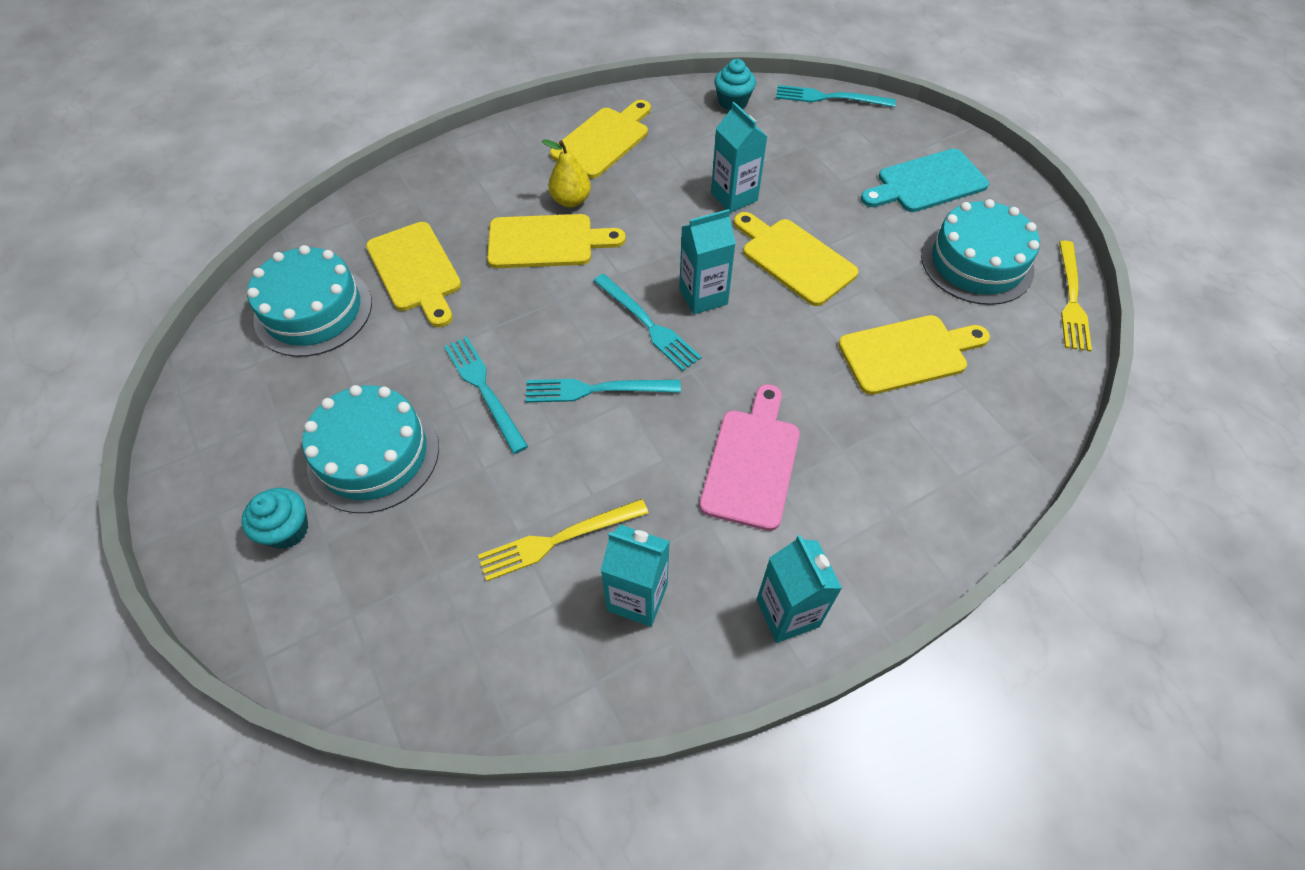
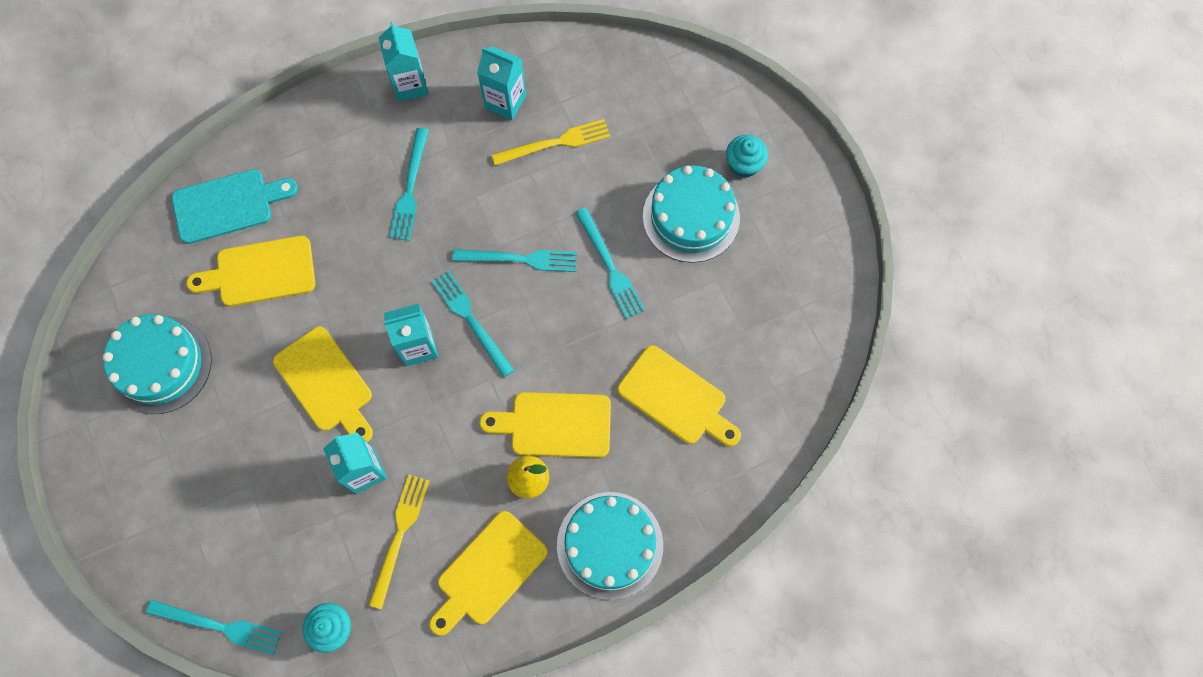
camera: 175 degrees left, 15 degrees up
turquoise cake [247,245,372,357] -> turquoise cake moved to [557,492,663,600]
yellow cutting board [366,222,461,327] -> yellow cutting board turned 150 degrees clockwise [618,346,741,447]
pink cutting board [700,384,800,531] -> turquoise fork [389,128,429,241]
turquoise cutting board [861,149,989,212] -> turquoise cutting board moved to [172,169,298,244]
yellow fork [1059,241,1092,352] -> yellow fork moved to [369,474,429,609]

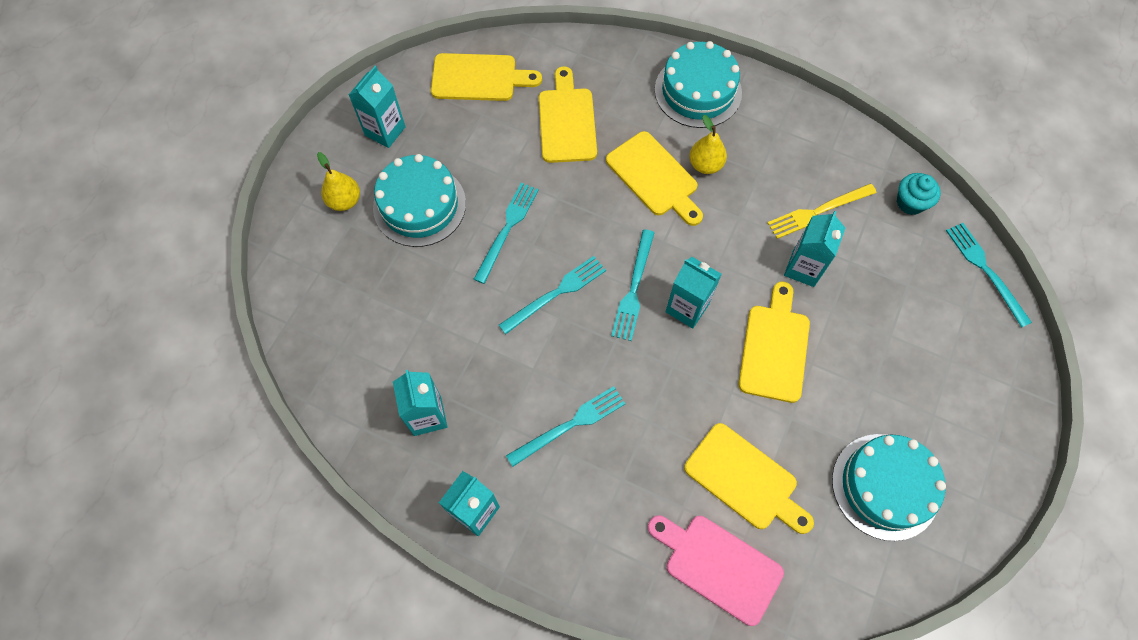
camera: 130 degrees left, 5 degrees down
turquoise cutting board [172,169,298,244] -> pink cutting board [648,515,784,626]
yellow cutting board [429,511,548,636] -> yellow cutting board moved to [431,53,542,101]
turquoise fork [452,249,577,272] -> turquoise fork turned 90 degrees clockwise [499,256,606,334]
yellow fork [491,119,610,165] -> none
turquoise cupcake [726,135,768,178] -> yellow pear [317,152,360,211]
none -> turquoise carton [349,66,406,148]

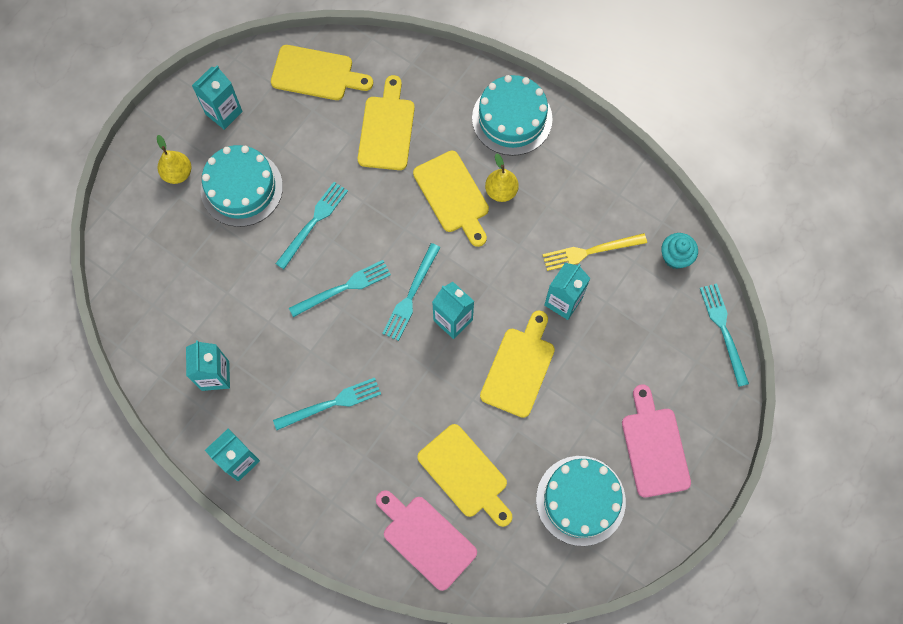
camera: 10 degrees right, 5 degrees up
none -> pink cutting board [622,385,691,497]

